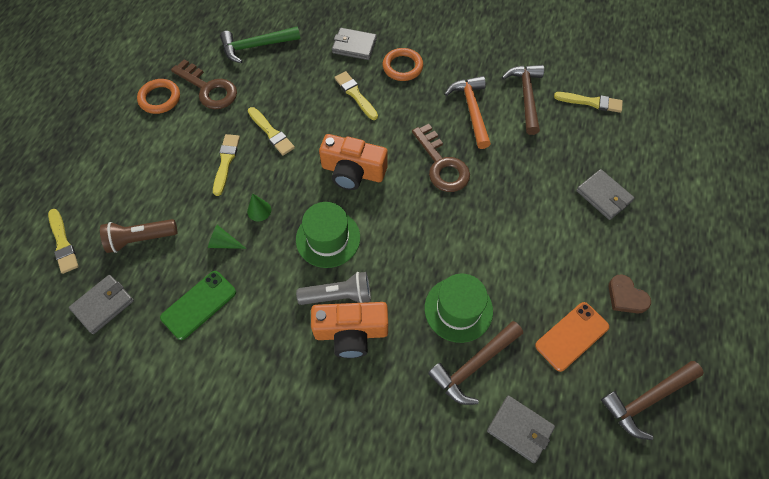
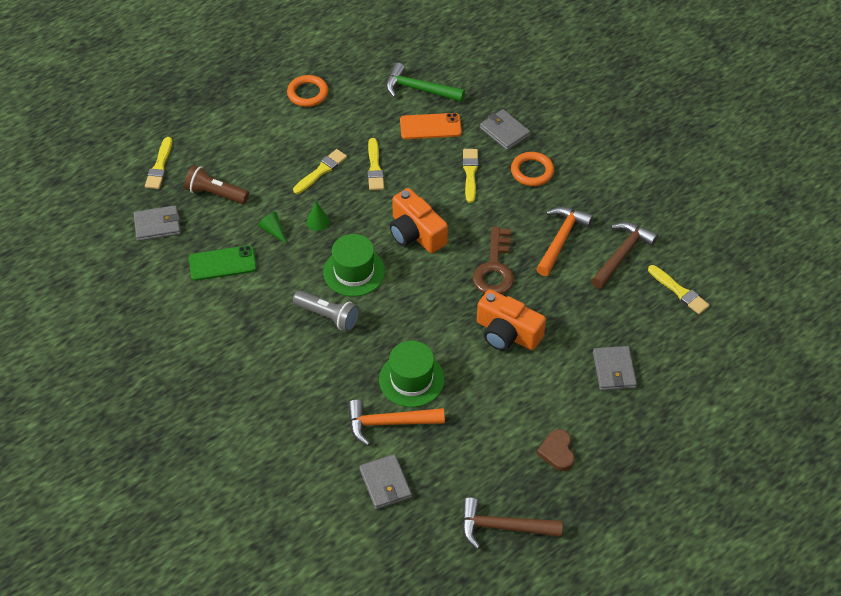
camera: 35 degrees right, 10 degrees down
brown key [171,59,237,109] -> none
orange camera [311,302,388,358] -> orange camera moved to [477,289,546,351]
brown hammer [428,321,523,405] -> orange hammer [348,399,445,446]
orange phone [535,302,609,372] -> orange phone moved to [400,113,462,139]

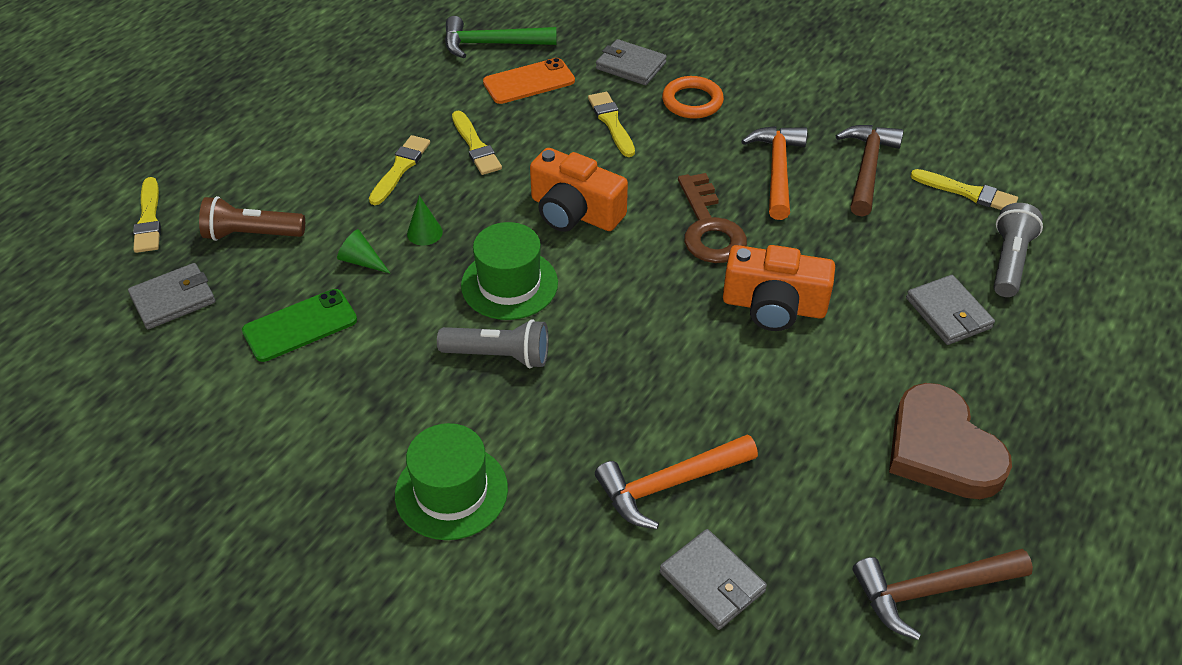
camera: 20 degrees left, 5 degrees down
orange ring [287,75,328,107] -> none
green hat [379,341,445,407] -> green hat moved to [395,423,508,540]
brown heart [537,429,575,471] -> brown heart [889,383,1012,499], size x1.88
none -> grey flashlight [994,203,1043,297]

